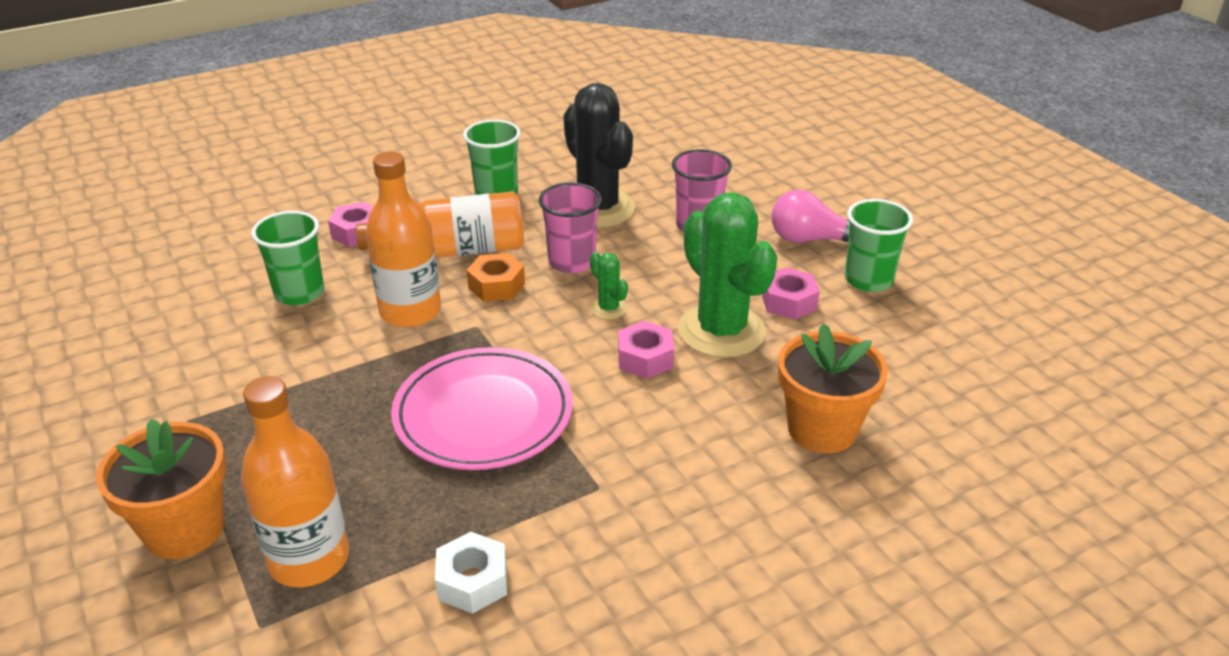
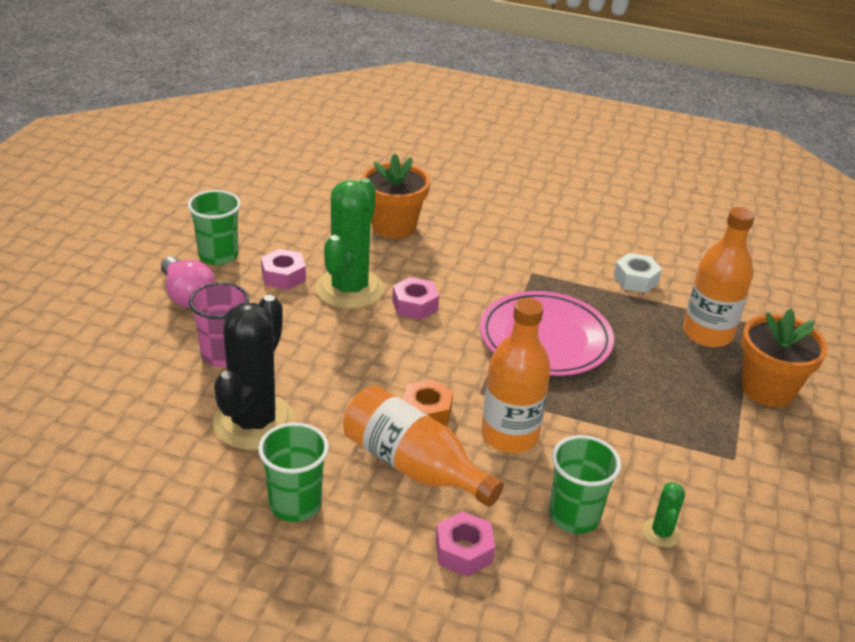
camera: 135 degrees left, 0 degrees up
pink cup [539,182,602,274] -> none
green cactus [590,252,628,319] -> green cactus moved to [643,482,685,548]

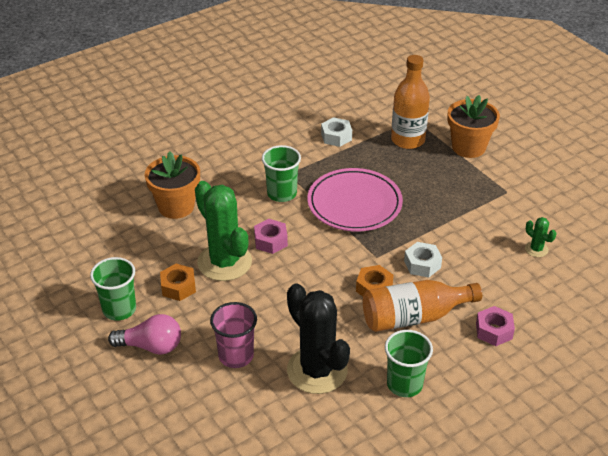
camera: 50 degrees left, 5 degrees up
pink nut [261,249,306,290] -> orange nut [160,264,196,301]
orange bottle [481,298,551,453] -> white nut [404,242,442,278]
green cup [549,435,621,534] -> green cup moved to [262,145,301,202]

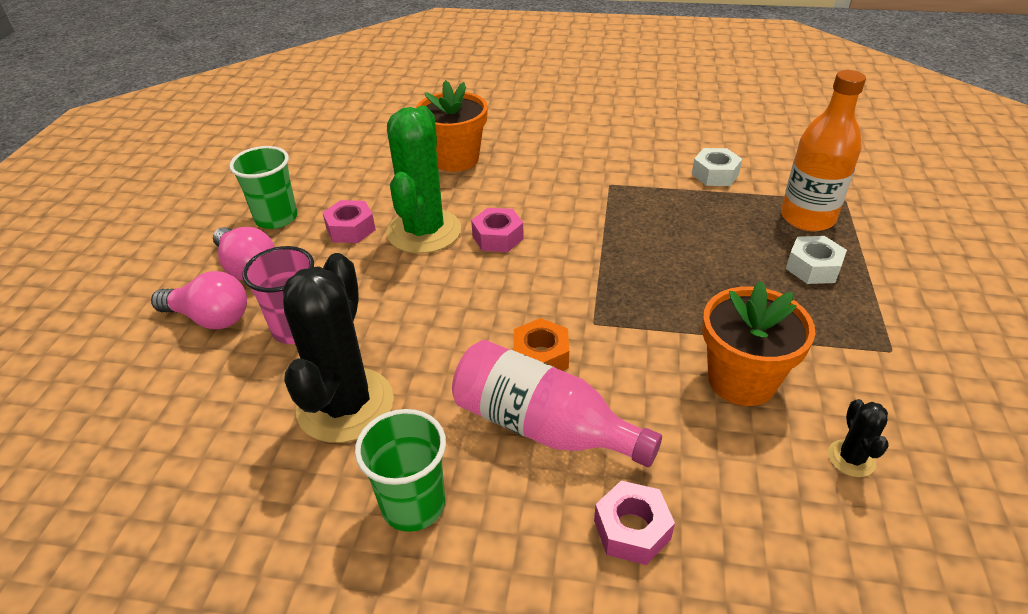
camera: 45 degrees right, 0 degrees up
orange nut [160,264,196,301] -> pink nut [322,200,376,243]
green cup [262,145,301,202] -> none
pink plate [307,168,403,231] -> none
orange bottle [363,280,482,332] -> pink bottle [452,340,662,467]
white nut [404,242,442,278] -> white nut moved to [786,236,847,284]
orange flower pot [447,95,500,158] -> orange flower pot moved to [702,281,815,406]
green cactus [525,217,556,257] -> black cactus [828,399,889,477]
none -> pink light bulb [151,271,247,329]

